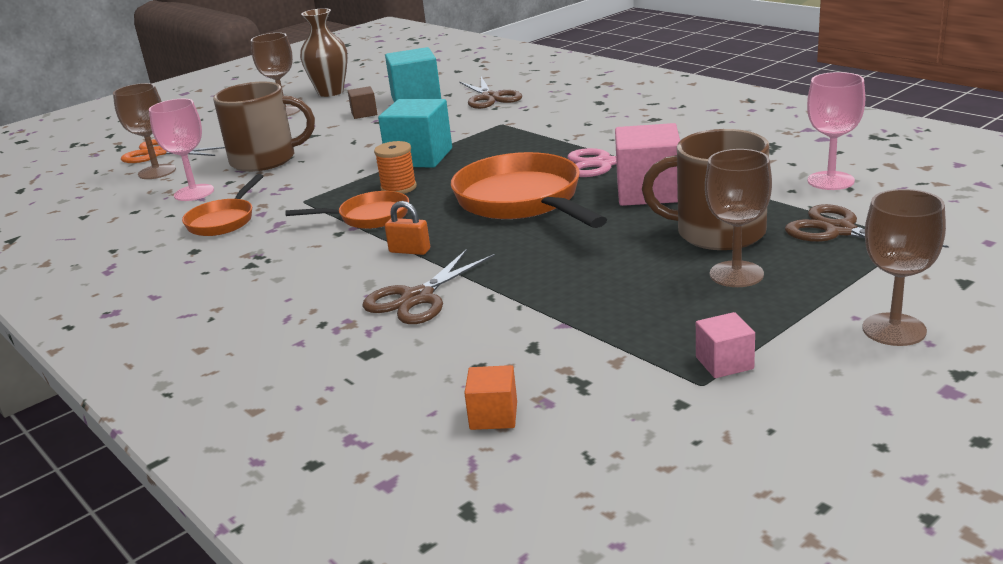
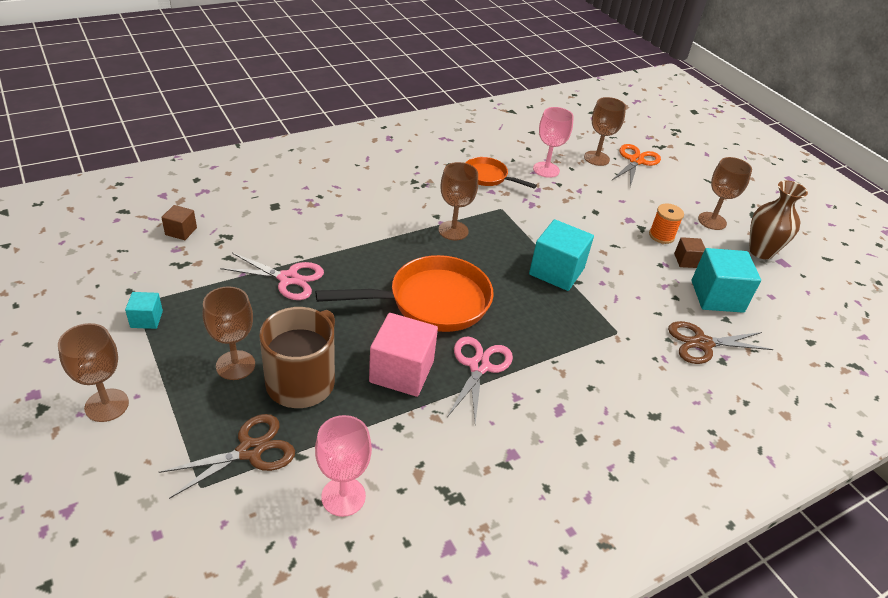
camera: 95 degrees right, 15 degrees up
brown mug [213,81,315,172] -> none
orange pan [285,191,409,229] -> brown goblet [439,162,478,240]
brown scissors [362,249,495,324] -> none
orange spool [374,141,417,194] -> orange spool moved to [649,203,684,244]
orange padlock [385,201,430,255] -> none
orange cube [464,365,517,430] -> brown cube [161,205,197,240]
pink cube [696,312,755,378] -> turquoise cube [125,292,163,329]
none -> pink scissors [220,253,324,300]

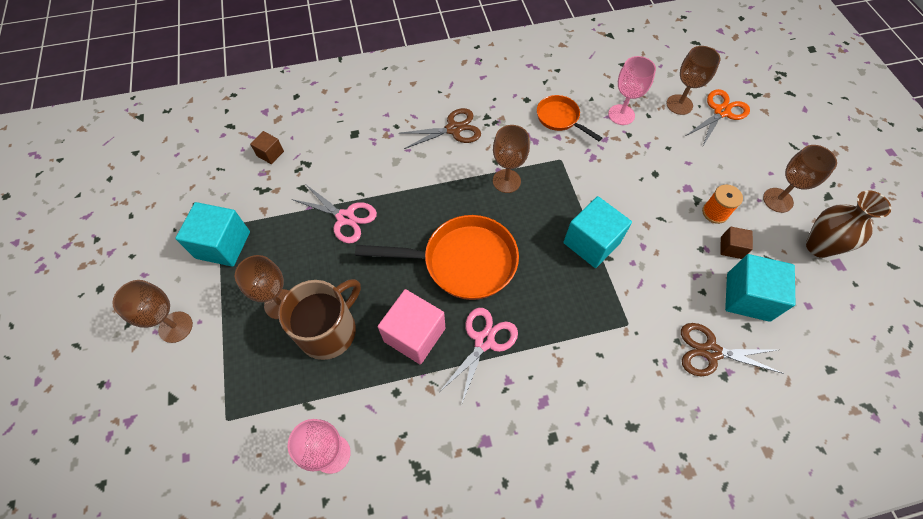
camera: 20 degrees right, 20 degrees up
turquoise cube [125,292,163,329] -> turquoise cube [175,202,250,267], size x1.95
brown scissors [159,414,295,499] -> brown scissors moved to [401,108,481,149]

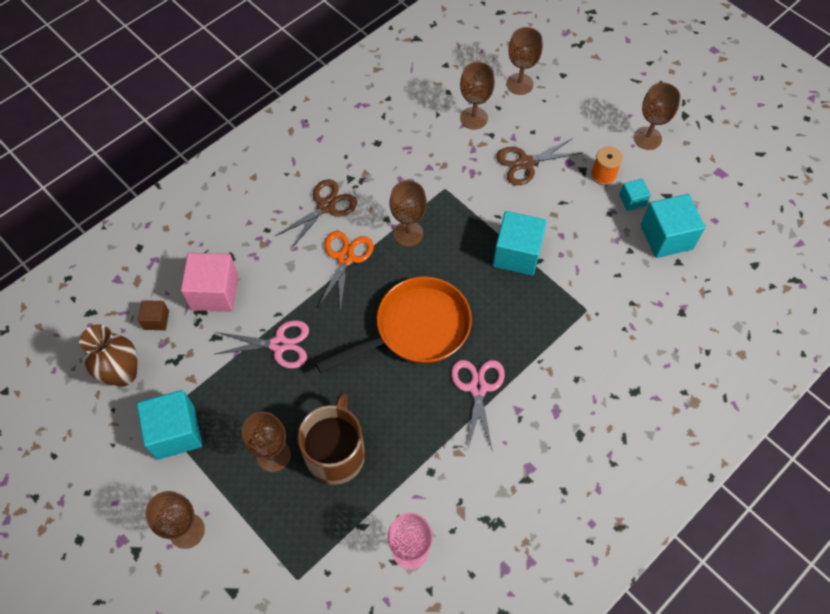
camera: 30 degrees left, 0 degrees up
pink cube [378,289,445,364] -> pink cube moved to [181,253,238,312]
orange pan [537,95,602,141] -> none
pink goblet [608,56,656,125] -> brown goblet [460,62,495,129]
brown scissors [681,323,784,376] -> brown scissors moved to [496,138,581,185]
orange scissors [686,89,750,146] -> orange scissors moved to [318,231,374,312]
brown cube [720,227,753,259] -> turquoise cube [619,179,651,211]
brown vase [806,190,891,258] -> brown vase moved to [79,324,138,387]

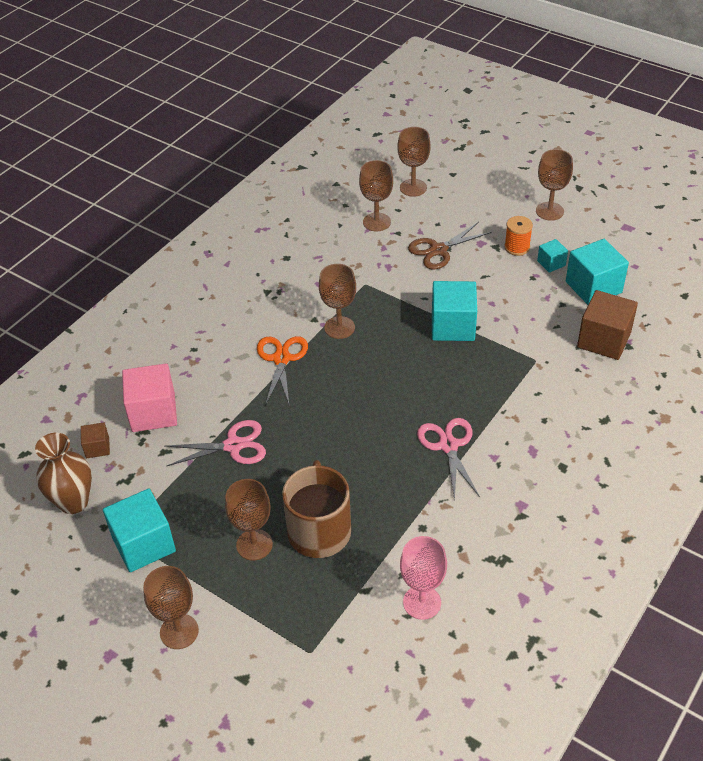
camera: 10 degrees left, 15 degrees down
brown scissors [276,179,357,249] -> none
orange pan [316,277,472,373] -> none
none -> brown cube [577,290,638,360]

